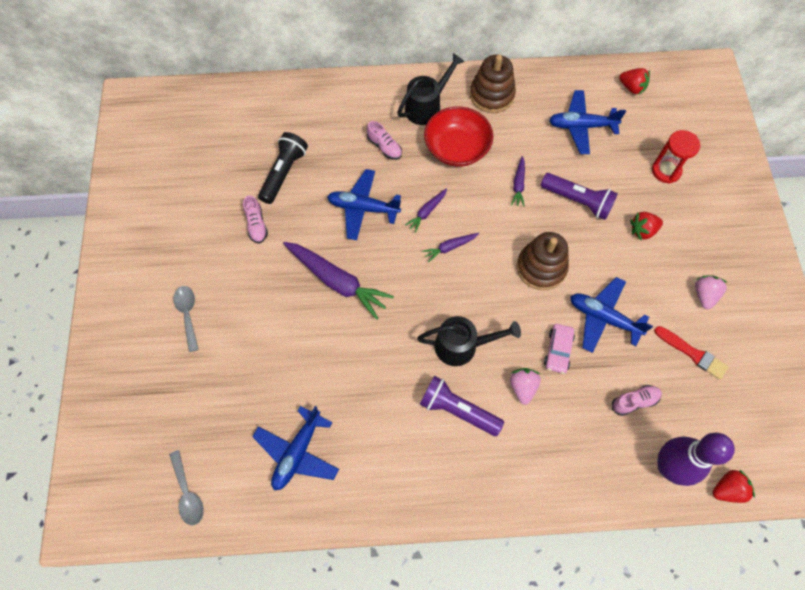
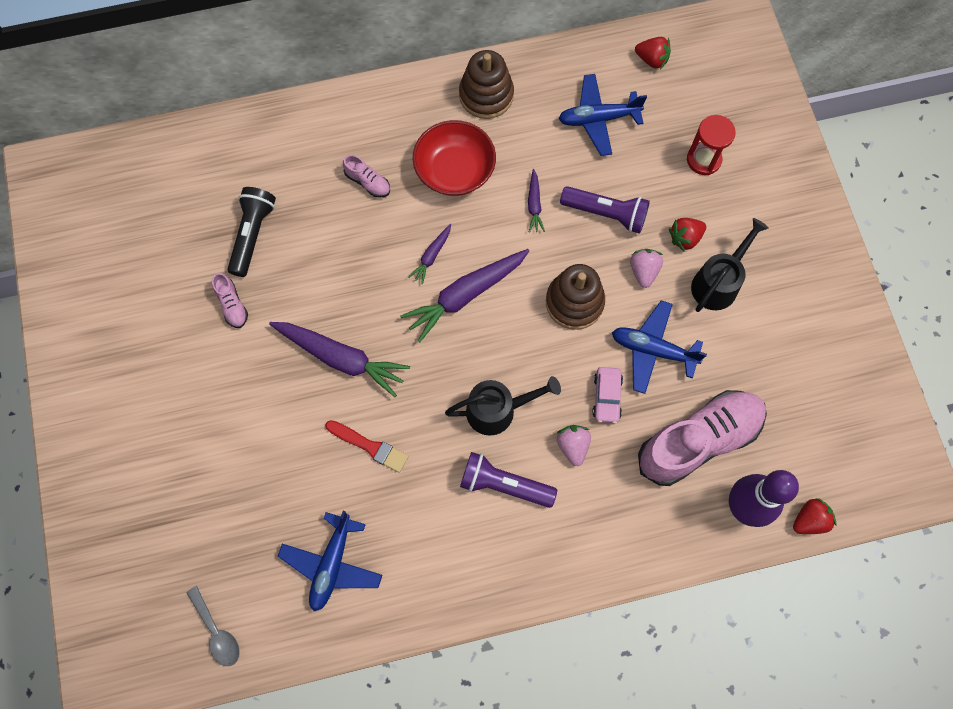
camera: 10 degrees left, 5 degrees up
grey spoon [173,286,199,352] -> none
blue plane [327,169,401,240] -> none
black watering can [397,53,465,125] -> black watering can moved to [691,218,769,312]
purple carrot [422,233,479,263] -> purple carrot [400,249,530,342], size x2.03
pink shoe [612,385,662,416] -> pink shoe [638,390,767,486], size x2.38
red brush [654,326,728,380] -> red brush moved to [325,420,409,473]
pink strawberry [695,275,728,309] -> pink strawberry moved to [630,249,663,288]

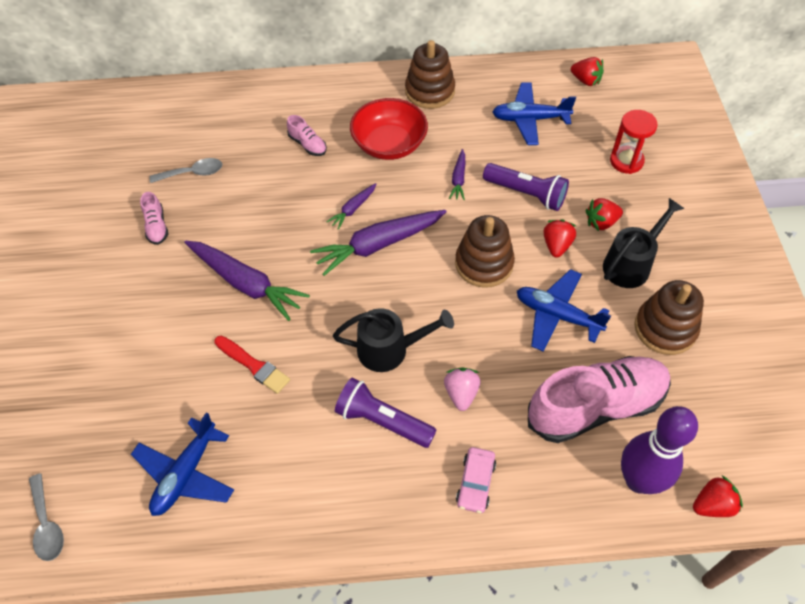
camera: 10 degrees right, 15 degrees down
black flashlight [228,187,276,277] -> grey spoon [149,158,222,183]
pink car [592,367,623,424] -> pink car moved to [456,447,496,513]
pink strawberry [630,249,663,288] -> red strawberry [543,219,576,258]
none -> brown stacking toy [634,280,704,355]

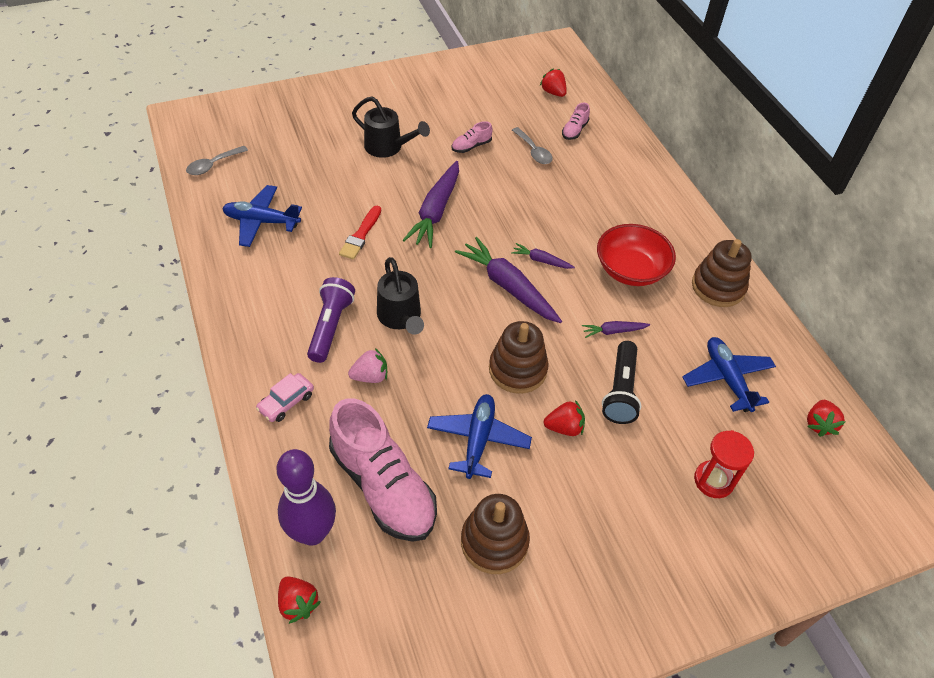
camera: 70 degrees right, 5 degrees down
pink shoe [287,115,327,156] -> pink shoe moved to [562,103,590,140]
pink car [456,447,496,513] -> pink car turned 45 degrees counterclockwise [256,373,314,422]
purple flashlight [483,163,569,211] -> black flashlight [602,341,641,424]
red strawberry [586,198,623,231] -> red strawberry moved to [540,68,567,97]
black watering can [603,198,685,288] -> black watering can moved to [352,96,430,158]

